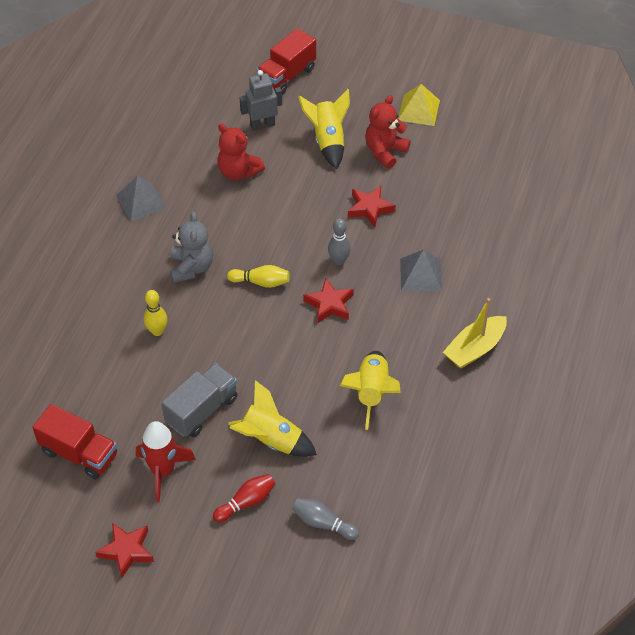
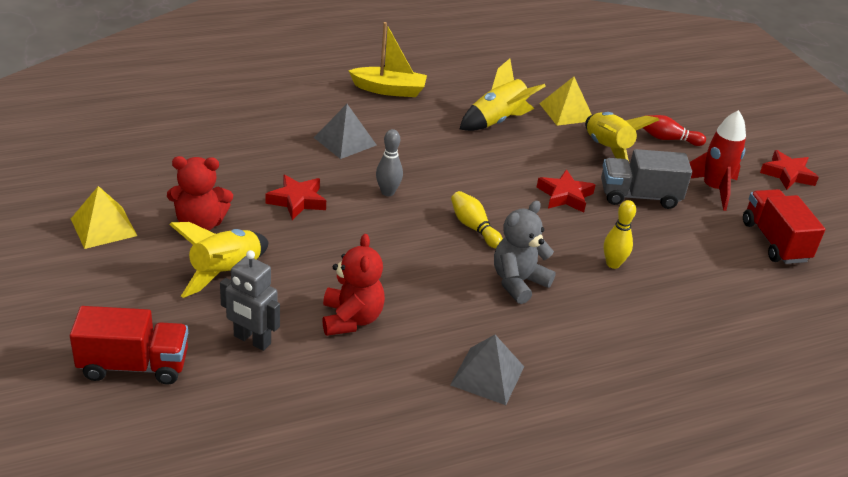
camera: 135 degrees left, 15 degrees down
grey bowling pin [292,498,359,540] -> none
red star [303,278,354,324] -> red star moved to [537,169,596,213]
none -> yellow pyramid [539,77,592,126]

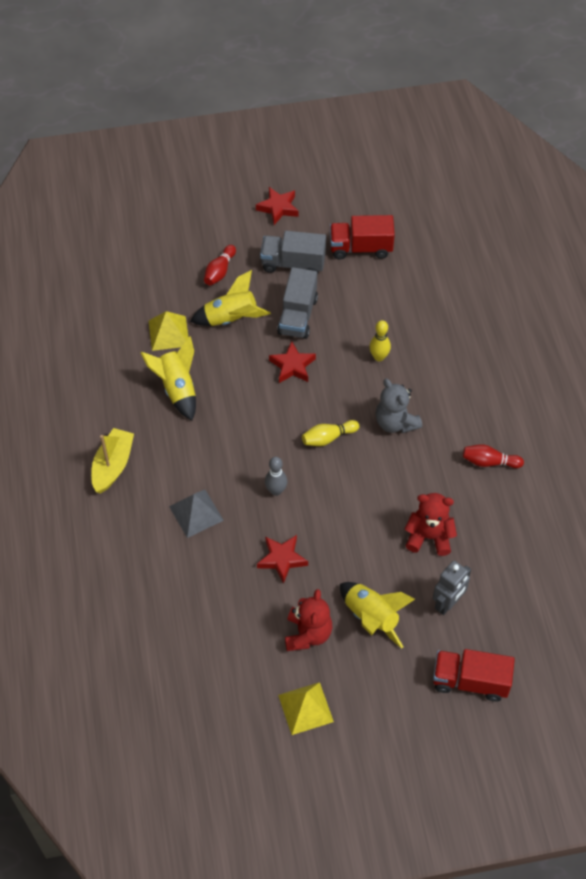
camera: 75 degrees left, 20 degrees up
red truck [70,306,188,385] -> red truck turned 90 degrees counterclockwise [433,649,515,702]
grey pyramid [450,335,524,405] -> red bowling pin [463,444,524,468]
red rocket [689,110,746,211] -> grey truck [260,231,326,275]

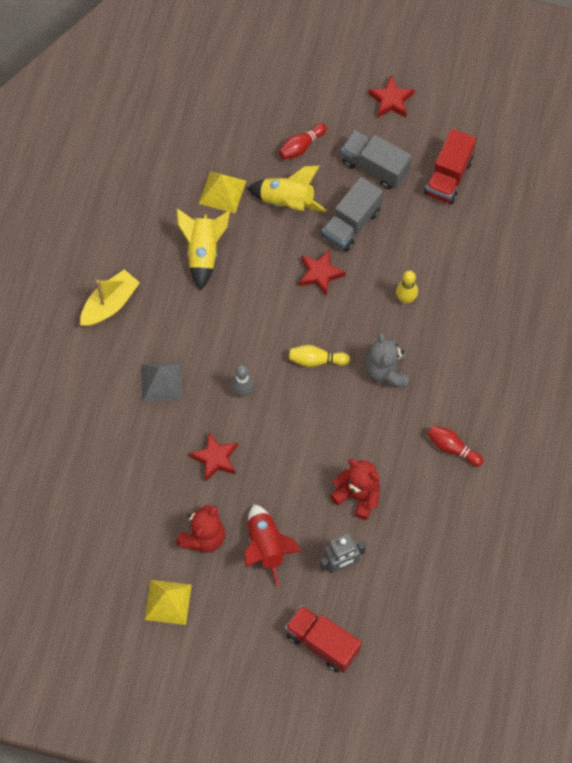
camera: 25 degrees right, 10 degrees up
red truck [330,215,395,259] -> red truck turned 90 degrees counterclockwise [424,129,476,204]
yellow rocket [340,582,415,649] -> red rocket [244,504,301,587]

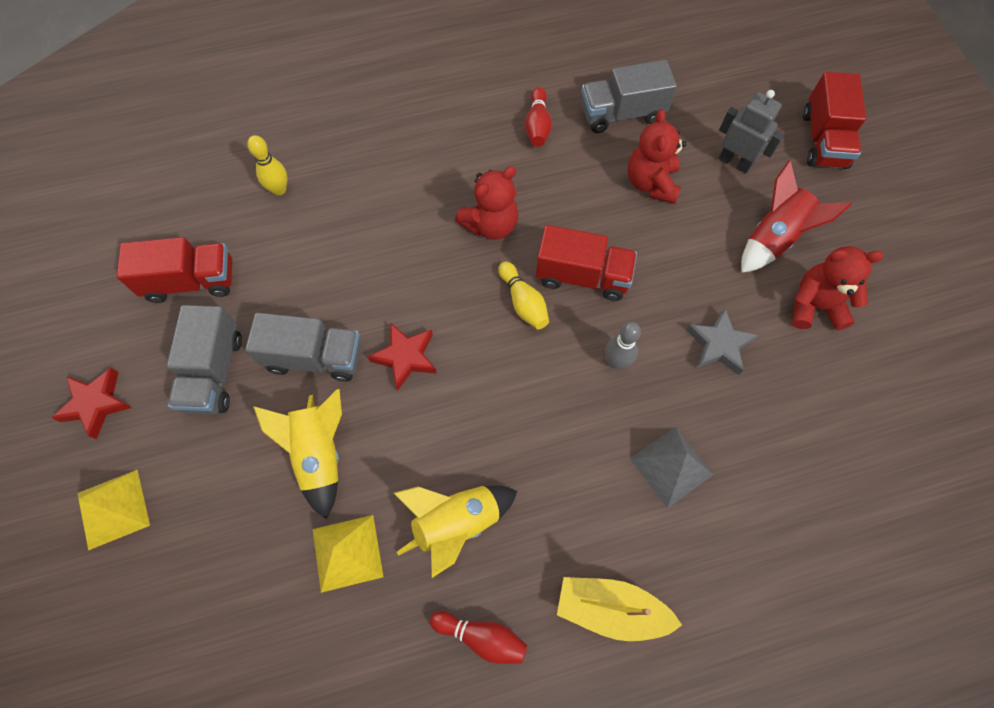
camera: 120 degrees left, 0 degrees up
yellow pyramid [145,580,192,625] -> yellow pyramid moved to [77,470,150,550]
red star [189,432,238,481] -> grey star [686,308,758,375]
red bowling pin [278,123,327,160] -> red bowling pin moved to [430,611,528,664]
grey teddy bear [365,332,409,387] -> red teddy bear [455,166,519,240]
yellow bowling pin [396,271,418,304] -> yellow bowling pin moved to [247,135,287,195]
none -> red truck [536,225,637,301]
none -> grey truck [581,60,677,133]

